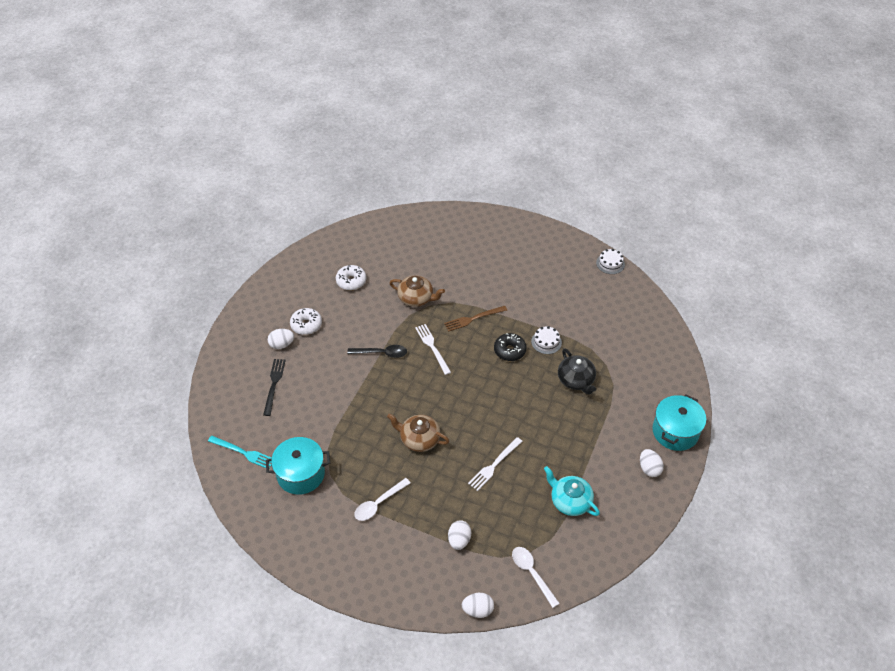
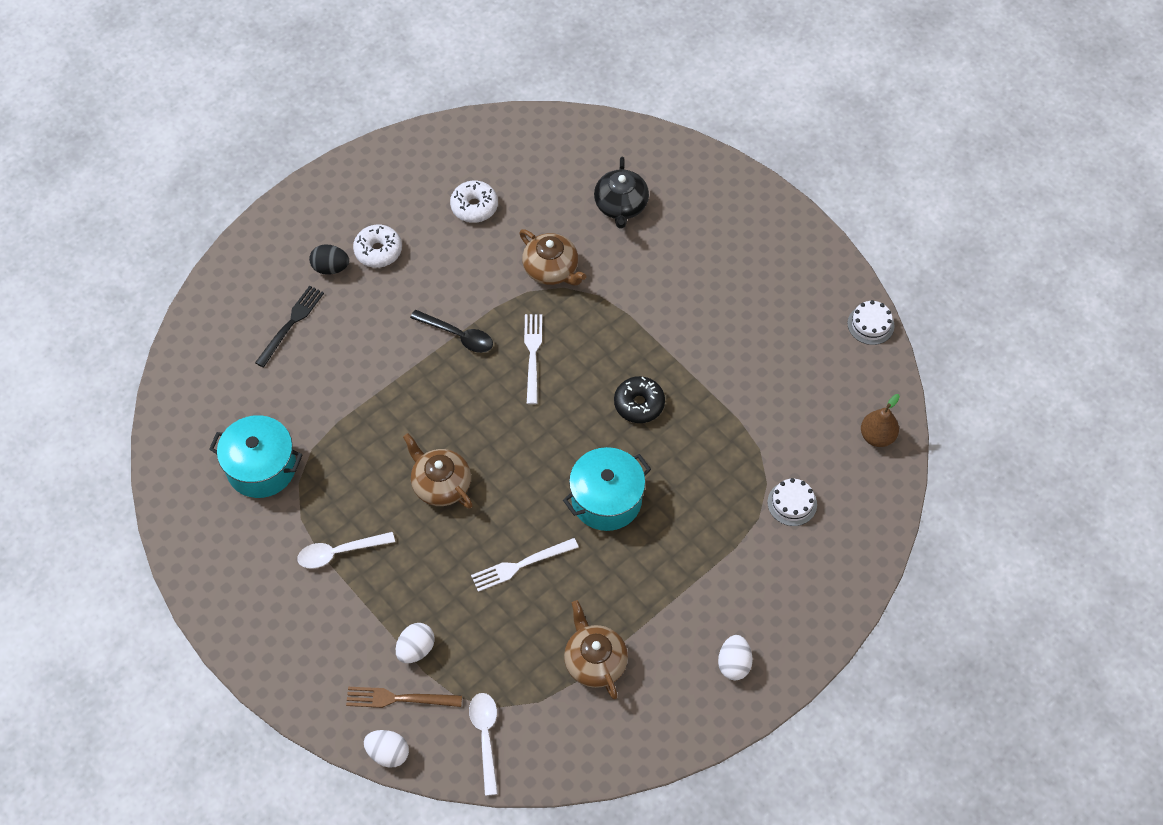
camera: 25 degrees right, 10 degrees up
turquoise fork [208,436,272,469] -> none
white egg [268,329,294,349] -> black egg [309,244,349,275]
brown fork [444,306,507,332] -> brown fork moved to [346,687,462,708]
white cake [531,326,562,354] -> white cake moved to [767,478,817,526]
turquoise teapot [544,466,600,516] -> brown teapot [564,600,628,699]
black teapot [558,348,596,395] -> black teapot moved to [594,157,649,229]
turquoise pot [652,395,706,451] -> turquoise pot moved to [563,447,651,531]
none -> brown pear [861,394,900,447]

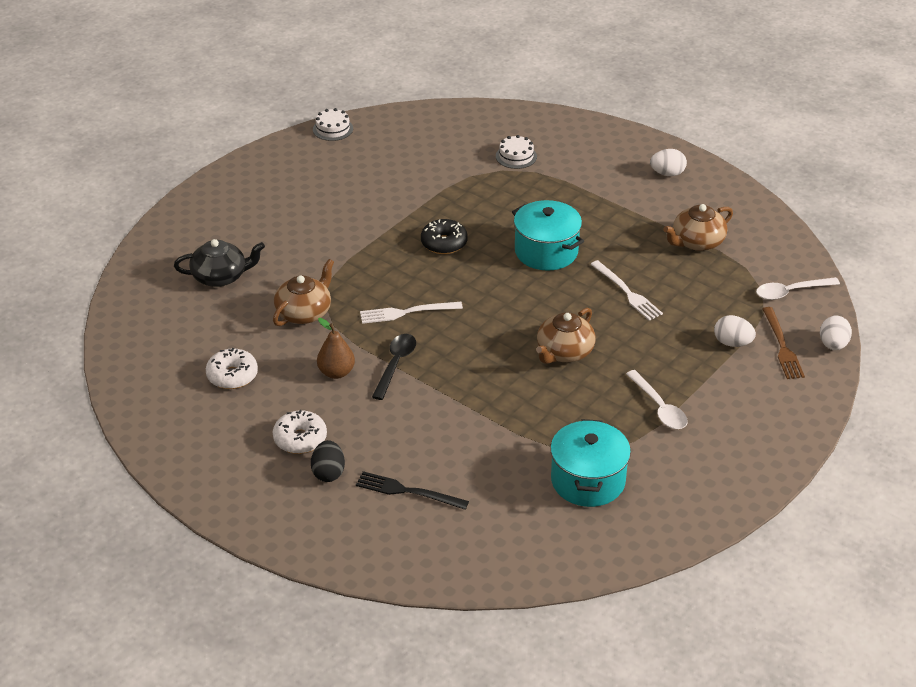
camera: 100 degrees left, 20 degrees down
brown pear [861,394,900,447] -> brown pear moved to [317,318,355,379]

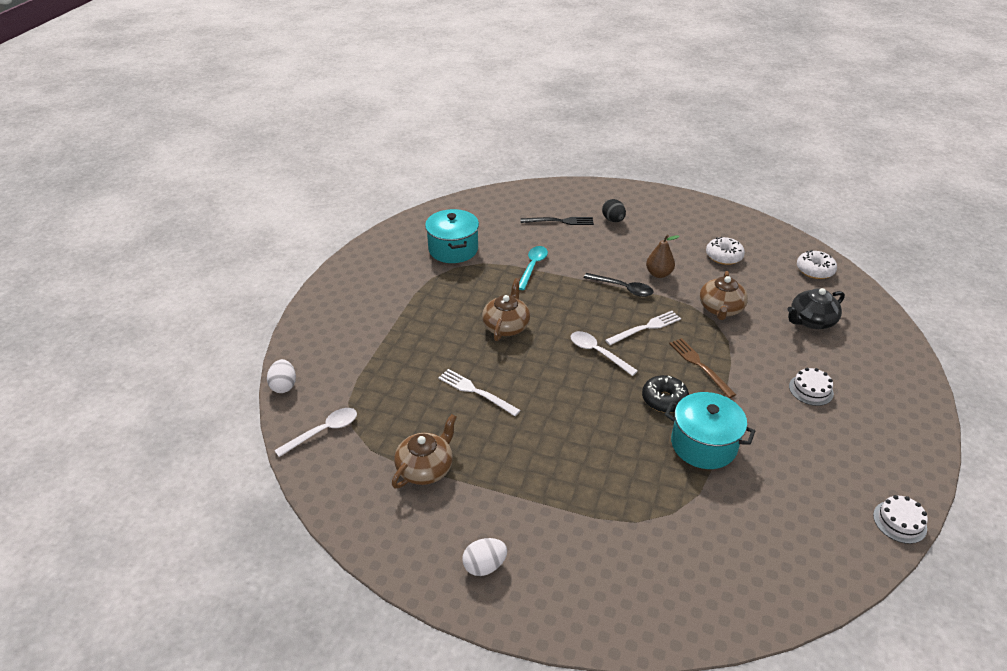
camera: 160 degrees right, 0 degrees up
white donut [273,410,327,454] -> white donut moved to [797,250,837,279]
black spoon [372,334,416,400] -> black spoon turned 60 degrees counterclockwise [584,273,654,297]
white cake [496,135,537,169] -> white cake moved to [789,368,834,406]
turquoise pot [512,200,584,270] -> turquoise pot moved to [665,392,755,469]
white spoon [626,370,688,429] -> white spoon moved to [571,331,638,376]
white egg [714,315,756,347] -> none
brown fork [763,307,805,379] -> brown fork moved to [669,338,736,398]
none -> turquoise spoon [519,246,548,290]

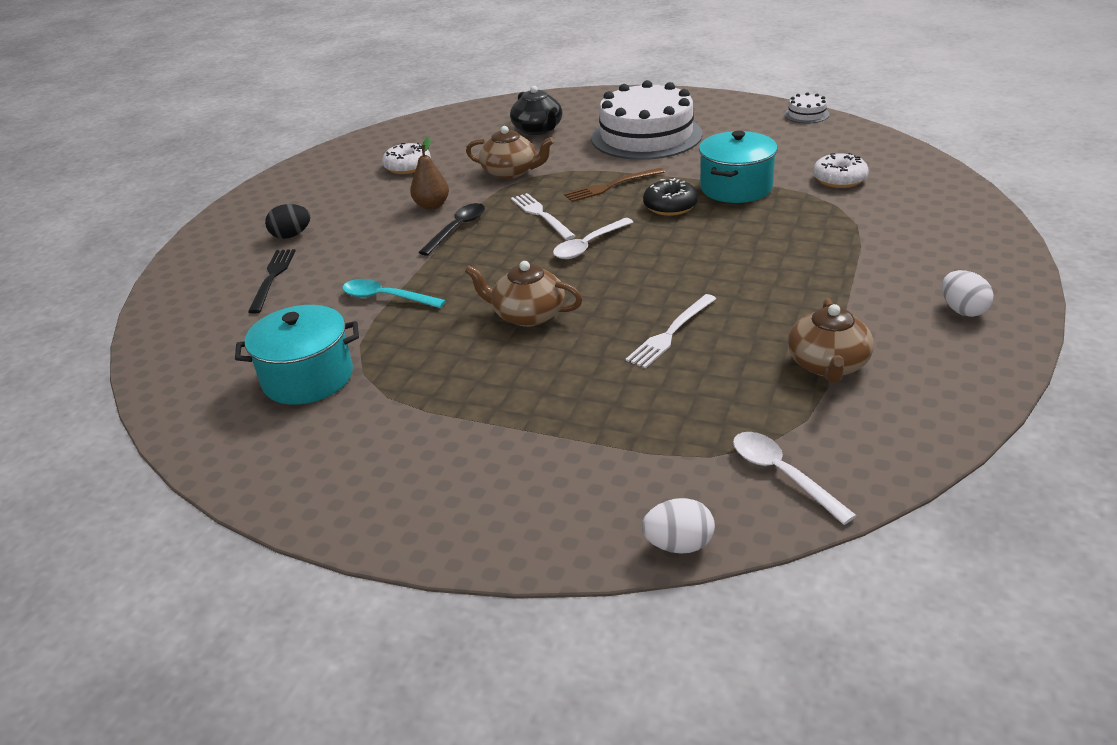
camera: 85 degrees left, 5 degrees down
brown teapot [392,414,457,488] -> brown teapot turned 120 degrees counterclockwise [788,298,874,383]
white cake [789,368,834,406] -> white cake [591,80,702,160], size x2.48
white donut [797,250,837,279] -> white donut moved to [813,153,869,188]

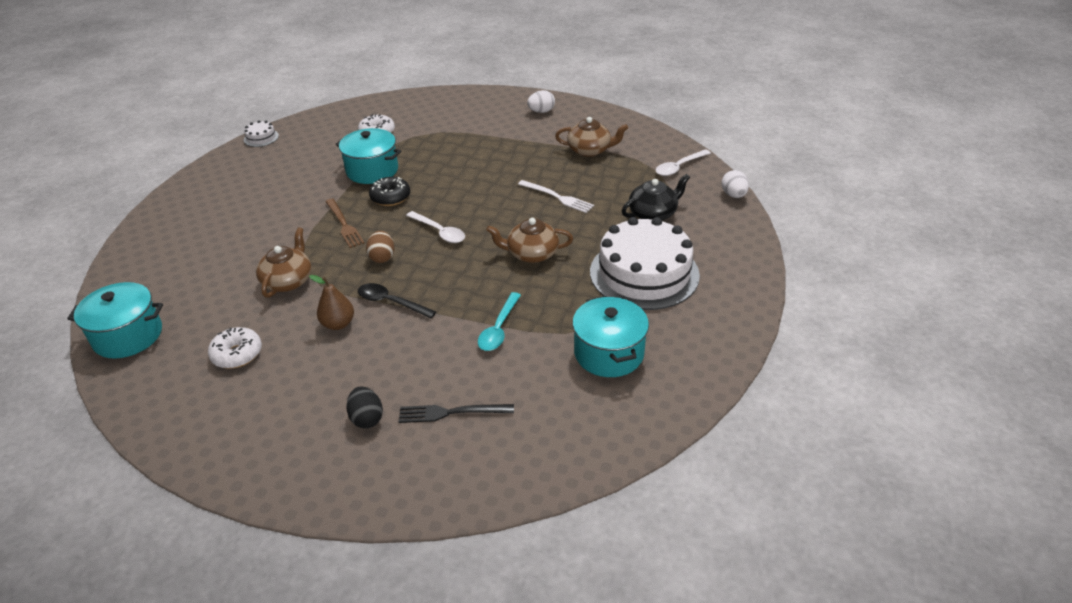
camera: 95 degrees left, 5 degrees up
brown teapot [465,261,583,327] -> brown teapot turned 75 degrees clockwise [486,218,573,263]
black teapot [510,86,563,135] -> black teapot moved to [622,174,690,220]
white fork [511,193,575,240] -> brown egg [366,231,394,263]
white cake [591,80,702,160] -> white cake moved to [590,217,700,310]
none -> turquoise pot [67,282,163,359]

